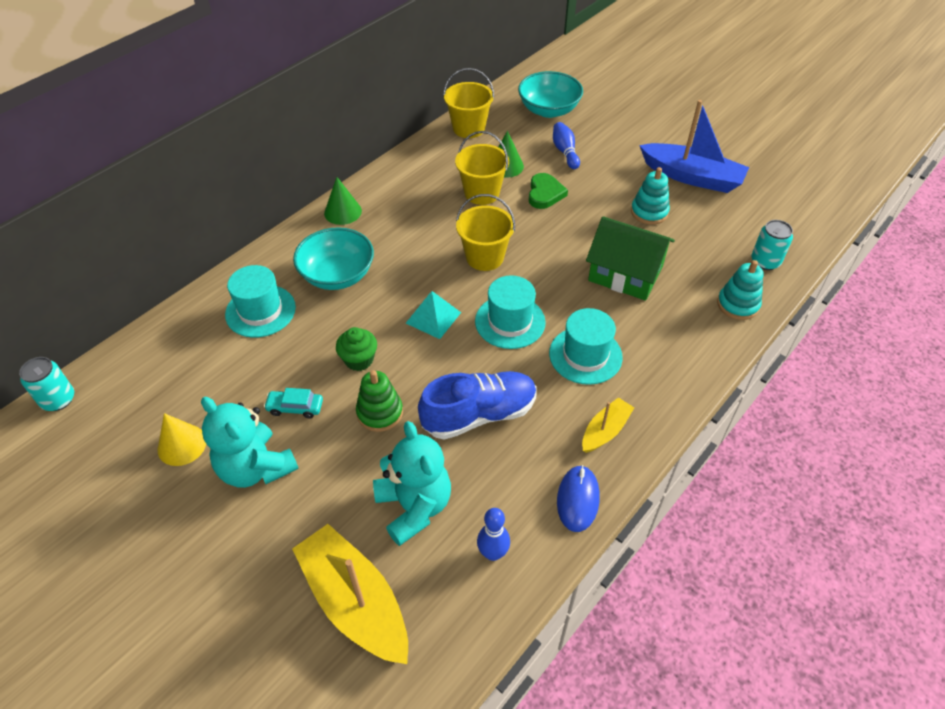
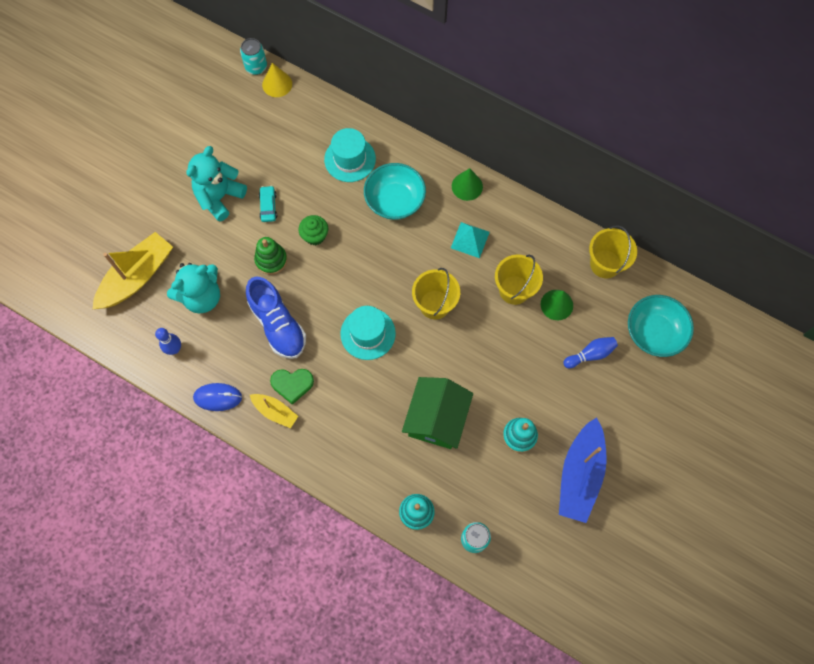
camera: 80 degrees right, 20 degrees up
yellow cone [157,413,206,466] -> yellow cone moved to [262,63,292,97]
turquoise pyramid [406,291,461,339] -> turquoise pyramid moved to [451,222,490,258]
green heart [529,173,568,209] -> green heart moved to [270,369,314,405]
turquoise hat [549,308,623,385] -> none

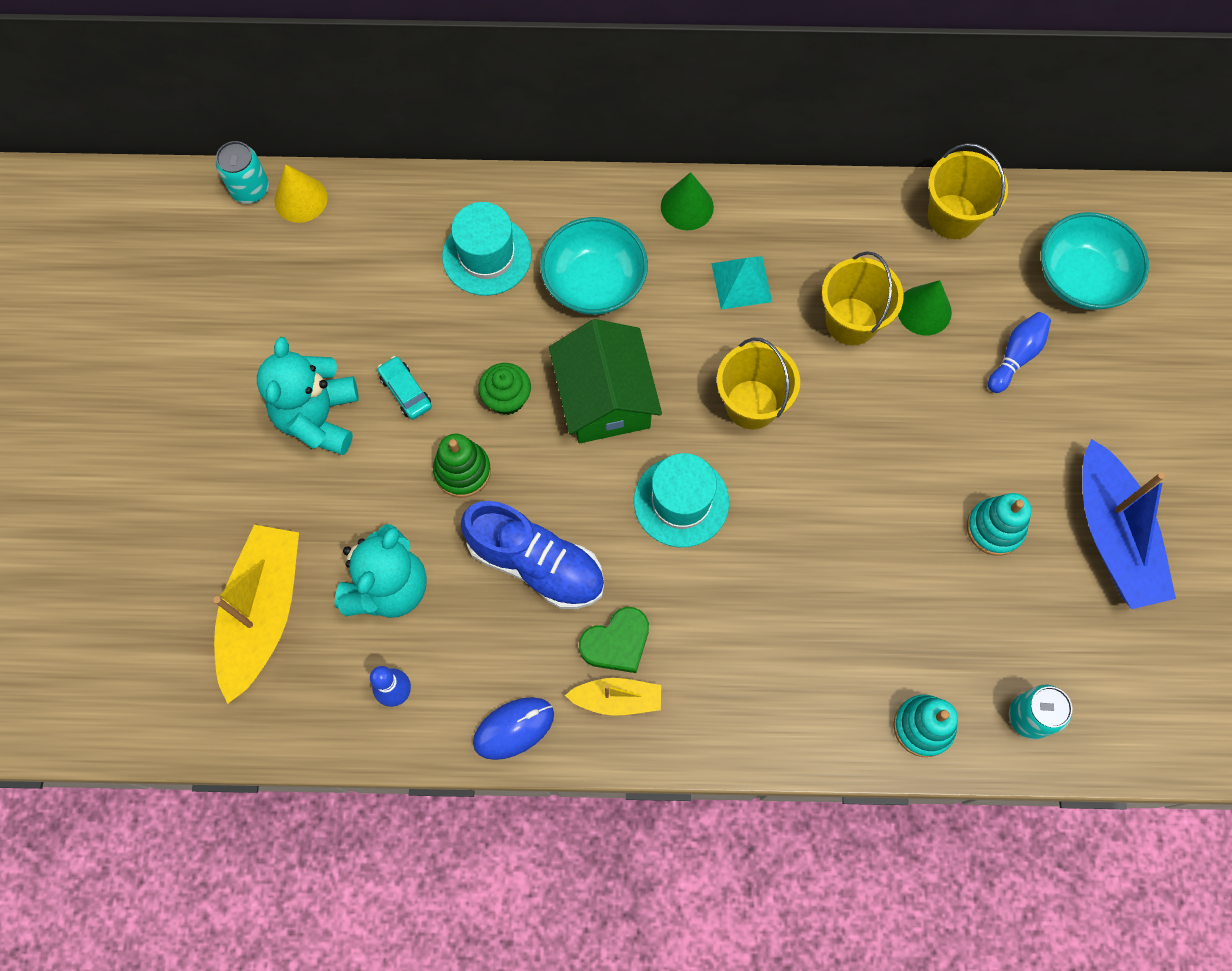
camera: 30 degrees left, 0 degrees up
green house [402,377,473,449] -> green house moved to [549,319,662,443]

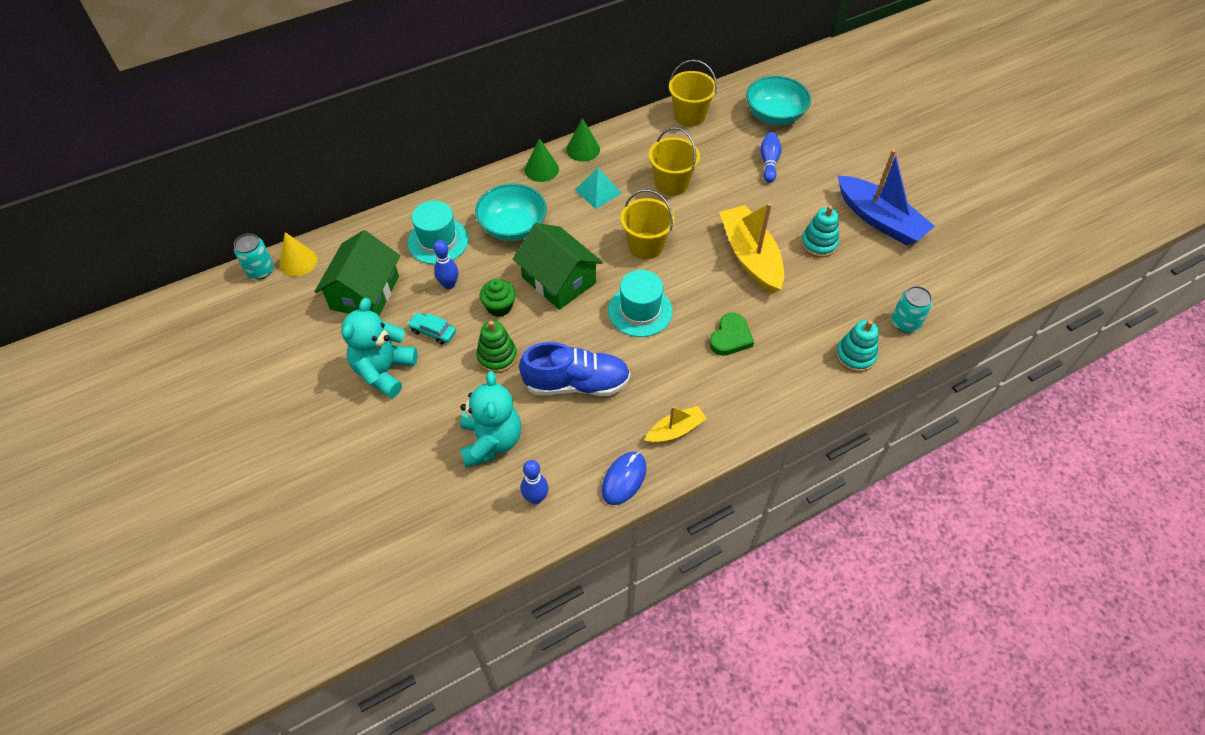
camera: 30 degrees left, 15 degrees down
yellow boat [214,525,299,704] -> yellow boat moved to [719,203,784,294]
turquoise teddy bear [257,337,359,455] -> turquoise teddy bear turned 45 degrees clockwise [341,298,418,398]
green heart [579,607,649,673] -> green heart moved to [709,313,754,356]
green cone [898,280,952,335] -> green cone moved to [566,118,600,162]
none -> green house [314,230,400,316]
none -> blue bowling pin [433,240,458,289]

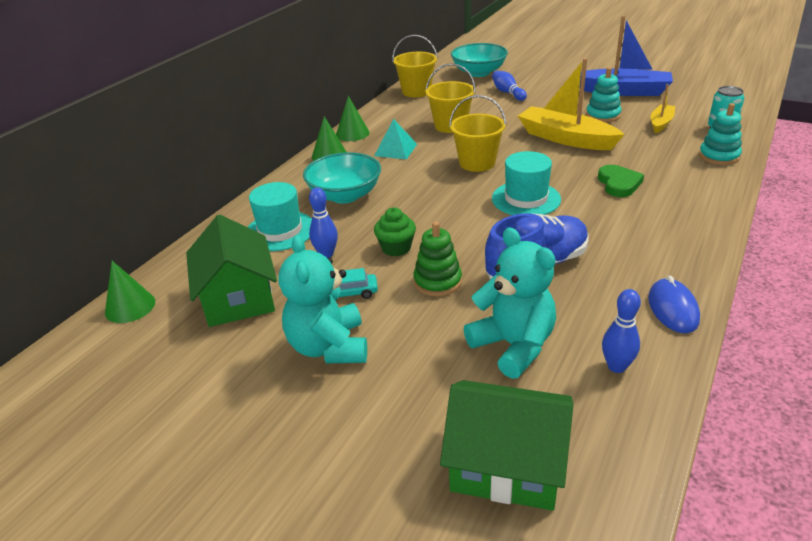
camera: 30 degrees left, 20 degrees down
turquoise can [234,233,274,279] -> none
yellow cone [280,232,317,277] -> green cone [105,261,155,323]
green house [513,223,603,310] -> green house moved to [440,380,573,511]
yellow boat [644,406,707,444] -> yellow boat moved to [650,84,675,133]

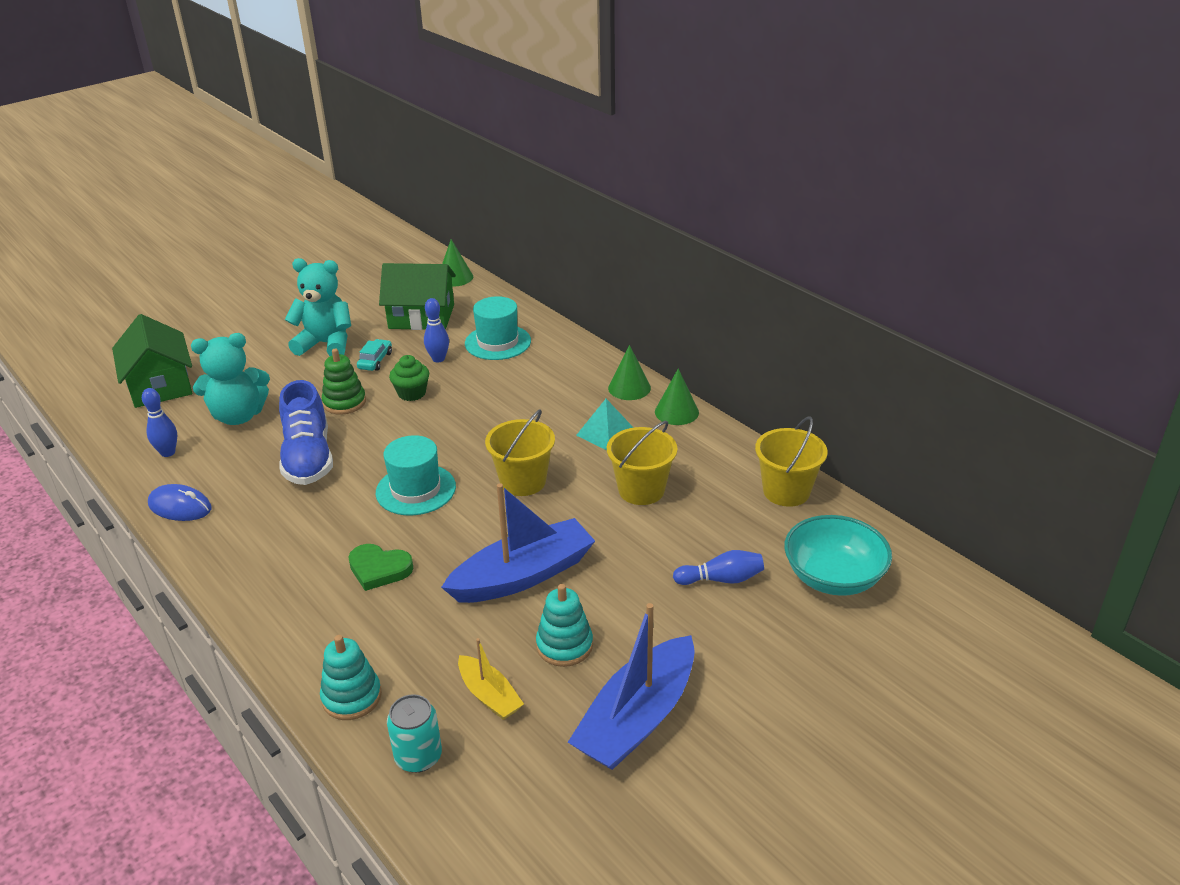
camera: 110 degrees right, 0 degrees up
turquoise bowl [303,152,381,204] -> none
green house [440,380,573,511] -> green house turned 60 degrees counterclockwise [112,314,193,408]
yellow boat [518,58,625,150] -> blue boat [441,483,595,603]

